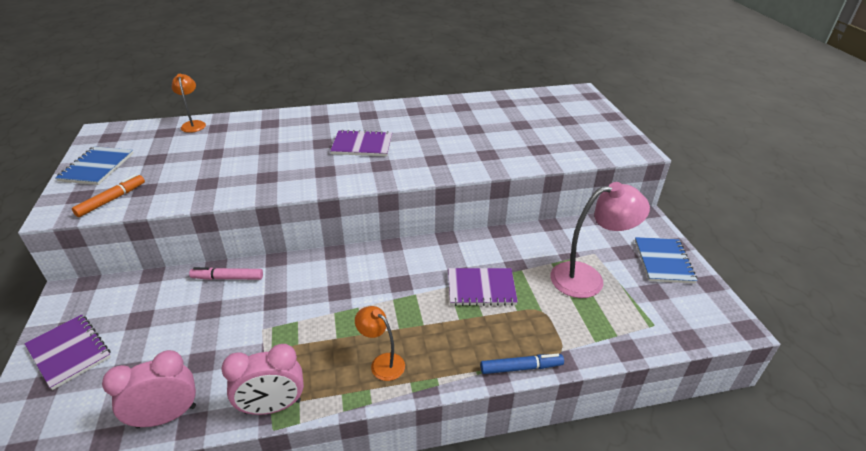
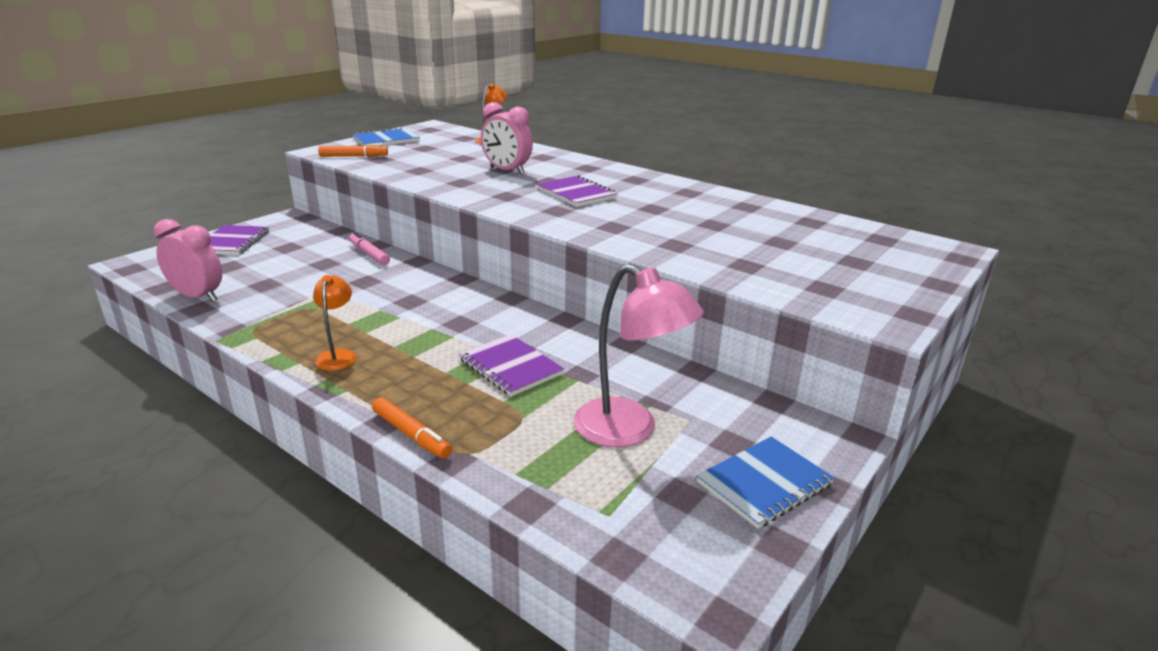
camera: 50 degrees right, 10 degrees down
pink clock [221,344,304,415] -> pink clock moved to [481,102,533,175]
blue marker [480,354,564,374] -> orange marker [372,397,452,459]

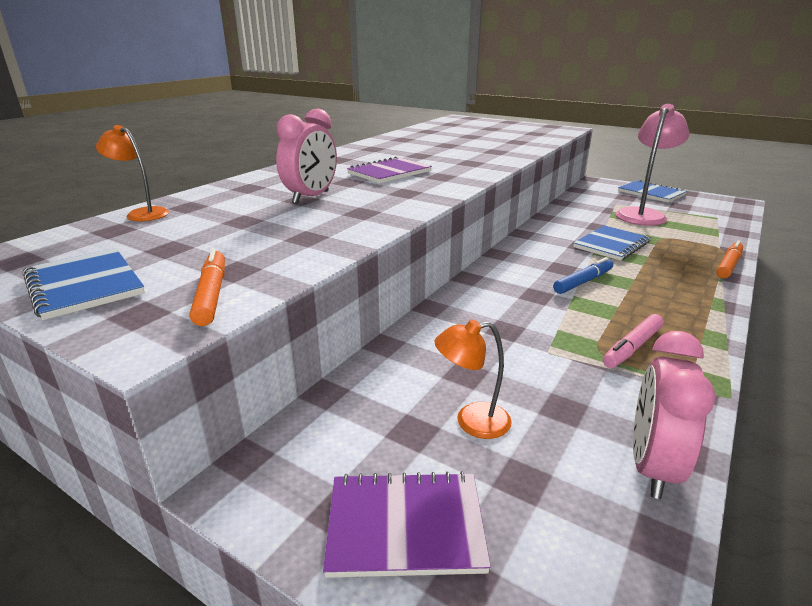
camera: 95 degrees left, 0 degrees up
orange lamp [313,275,356,371] -> orange lamp moved to [434,320,512,439]
pink marker [349,232,390,265] -> pink marker moved to [603,314,664,368]
purple notebook [459,334,564,397] -> blue notebook [573,225,651,261]
none -> blue marker [553,257,613,294]

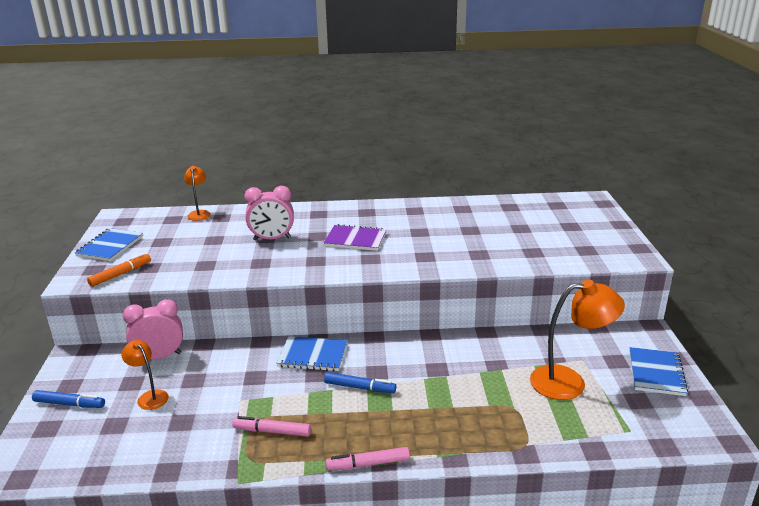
camera: 55 degrees right, 0 degrees up
purple notebook [323,471,491,578] -> blue marker [32,390,105,408]
blue notebook [573,225,651,261] -> blue notebook moved to [277,336,347,371]
pink lamp [615,104,690,226] -> orange lamp [530,280,625,400]
pink clock [633,331,716,499] -> pink clock moved to [123,299,183,359]
orange marker [716,240,743,278] -> none
none -> pink marker [326,447,410,470]

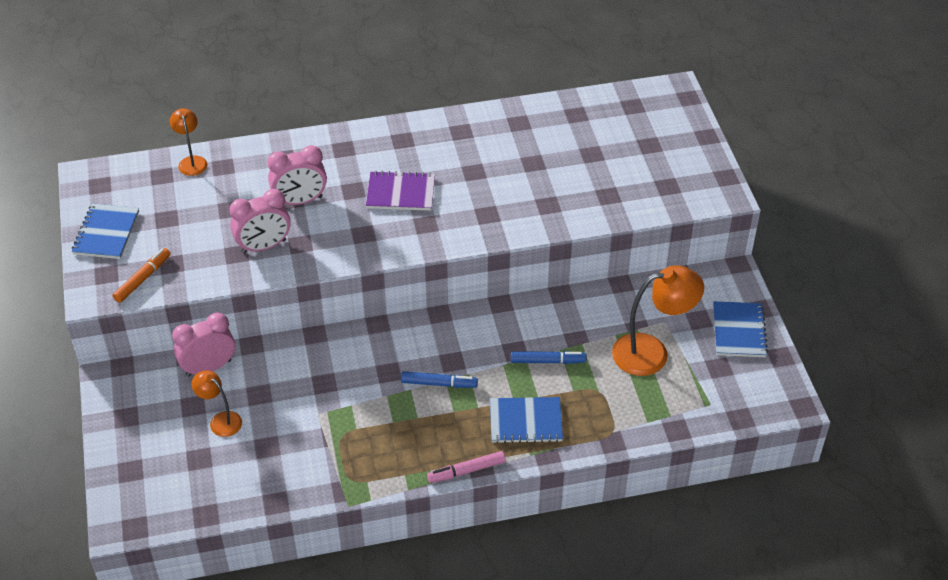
camera: 10 degrees left, 20 degrees up
blue marker [32,390,105,408] -> blue marker moved to [511,351,586,364]
pink marker [232,416,311,437] -> none
blue notebook [277,336,347,371] -> blue notebook moved to [490,397,563,444]
none -> pink clock [229,189,291,254]

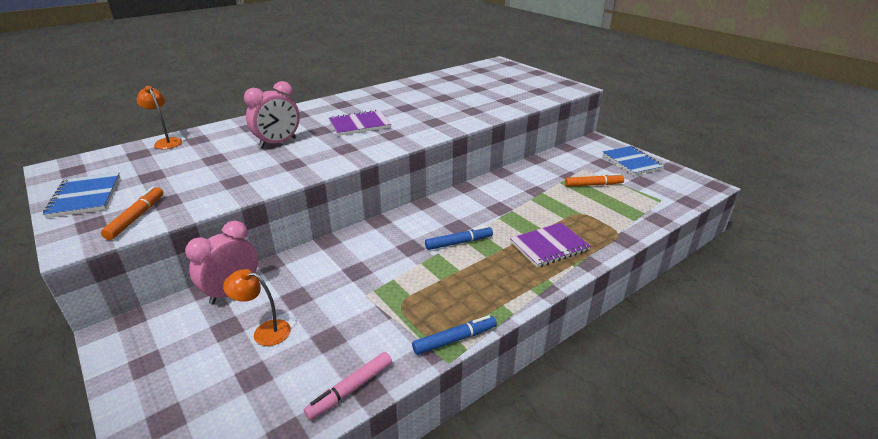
camera: 25 degrees left, 15 degrees down
pink clock [229,189,291,254] -> none
pink marker [427,451,506,483] -> pink marker moved to [304,352,392,420]
blue notebook [490,397,563,444] -> purple notebook [510,222,591,267]
blue marker [511,351,586,364] -> blue marker moved to [412,315,497,355]
orange lamp [612,265,704,376] -> orange marker [565,174,624,187]

